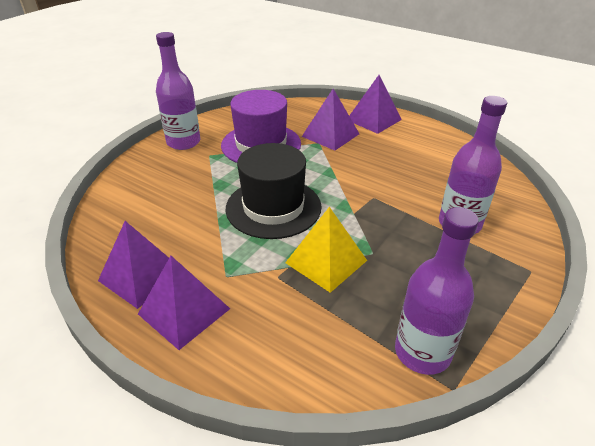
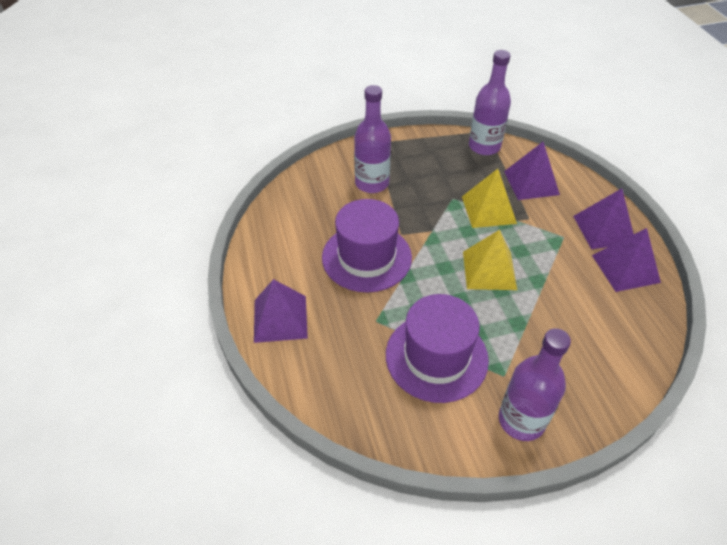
camera: 140 degrees left, 10 degrees up
black hat [226,143,322,239] -> yellow pyramid [463,230,517,290]
purple pyramid [302,89,359,151] -> purple pyramid moved to [504,142,560,200]
none -> purple hat [322,199,412,293]

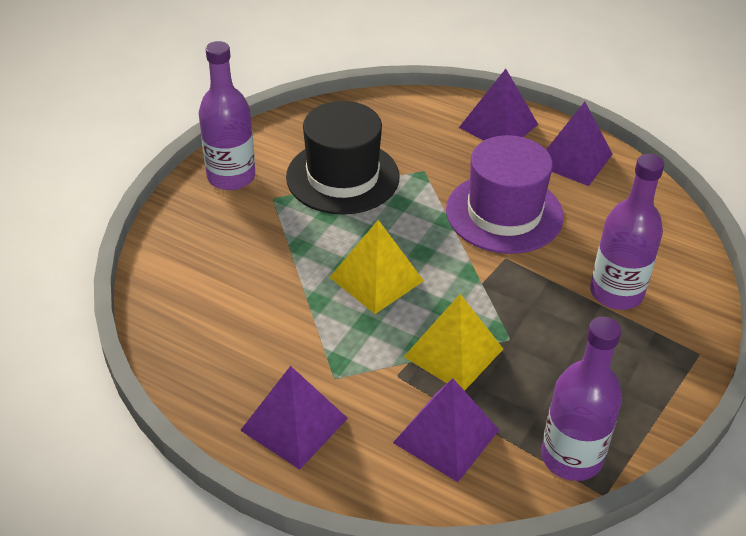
camera: 135 degrees right, 5 degrees down
purple hat [386,294,489,403] -> black hat [286,101,399,215]
purple pyramid [592,228,661,292] -> purple pyramid moved to [546,102,612,186]

